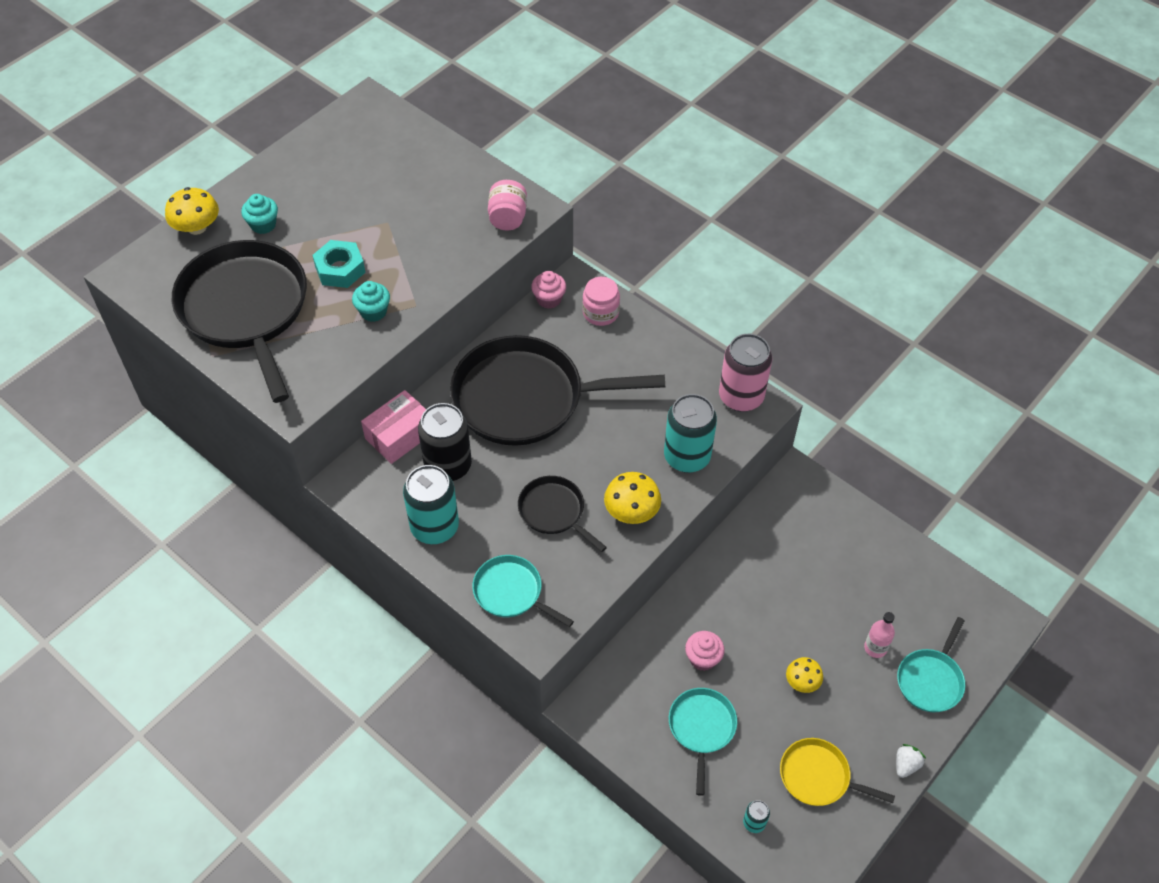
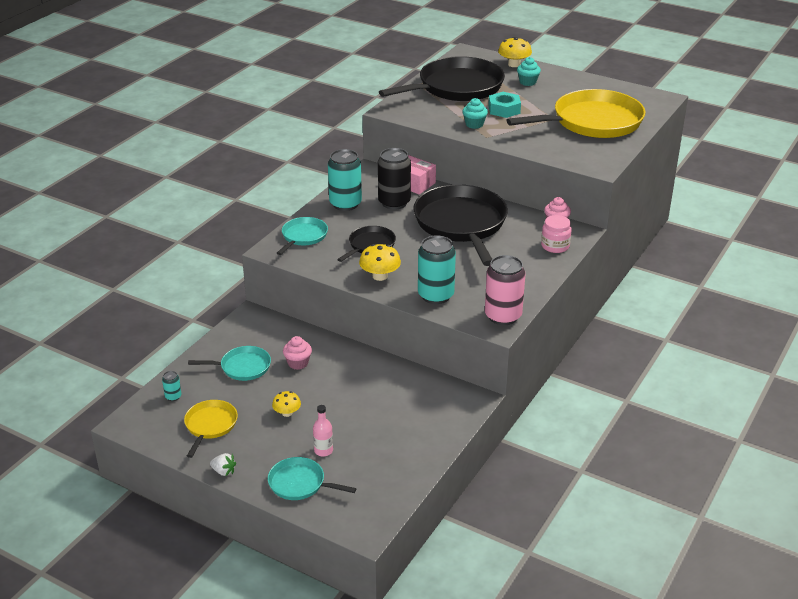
camera: 80 degrees right, 20 degrees down
pink jar [488,180,527,230] -> none
none -> yellow pan [507,89,645,138]

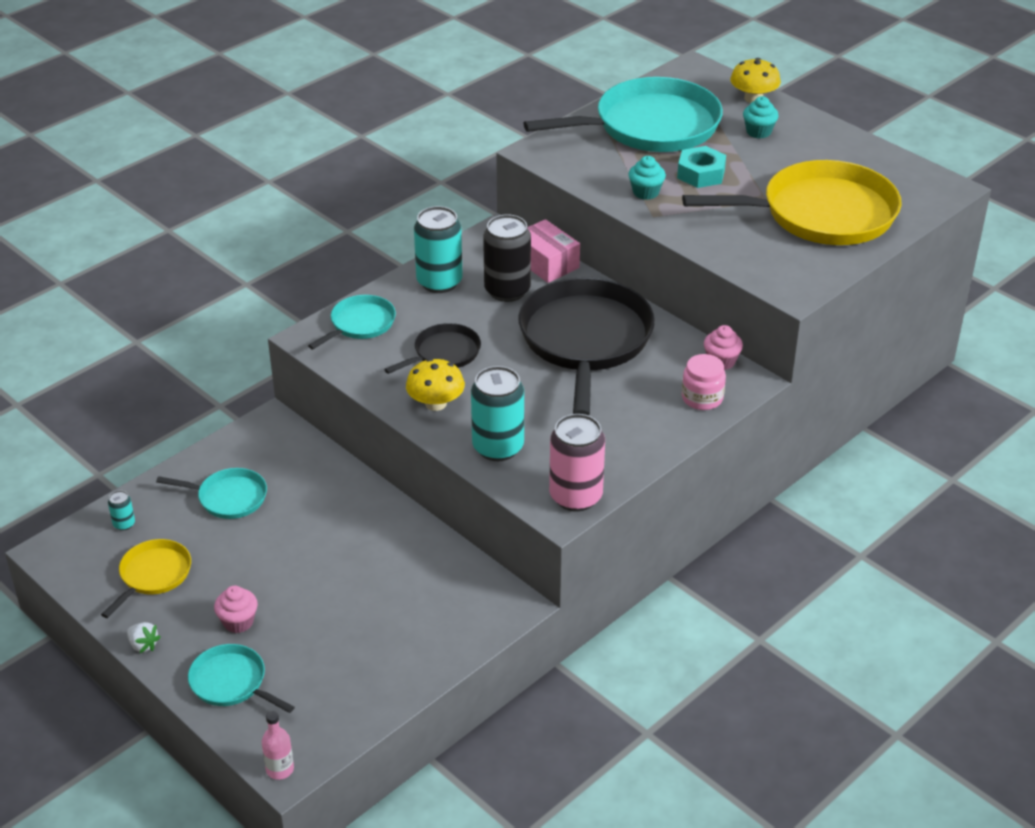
camera: 15 degrees right, 5 degrees up
yellow mushroom [272,391,301,417] -> none
pink cupcake [283,336,312,370] -> pink cupcake moved to [214,586,258,633]
pink bottle [313,405,333,456] -> pink bottle moved to [262,711,294,780]
black pan [379,56,505,101] -> turquoise pan [524,77,723,152]

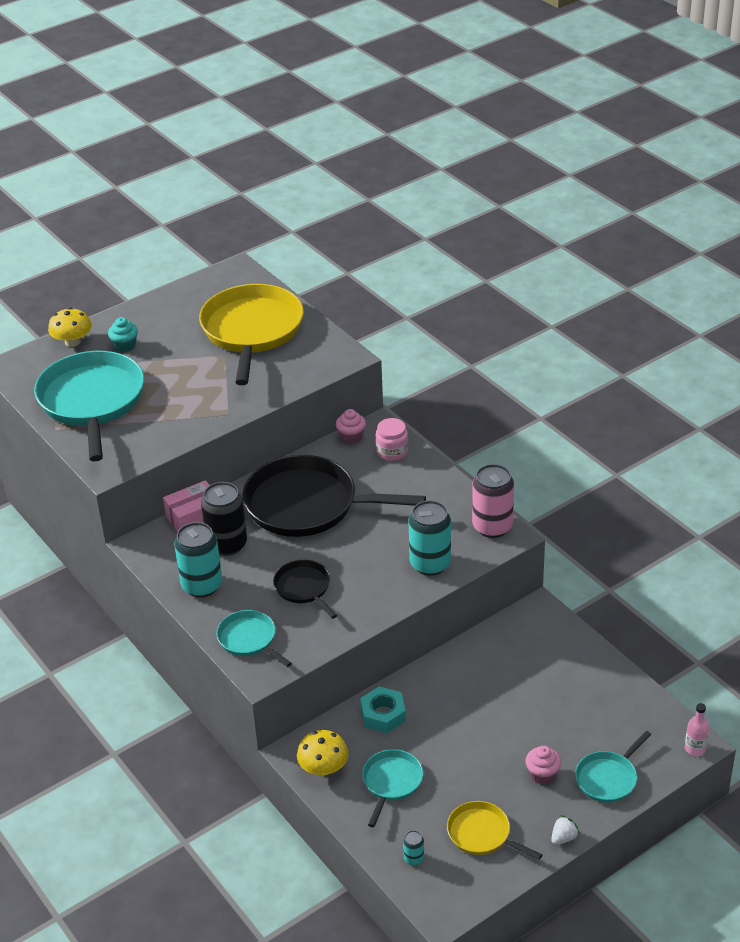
camera: 80 degrees left, 0 degrees up
yellow mushroom [406,358,465,411] -> yellow mushroom moved to [297,730,349,776]
turquoise cupcake [628,156,666,200] -> none
turquoise nut [677,146,726,188] -> turquoise nut moved to [360,686,406,734]

